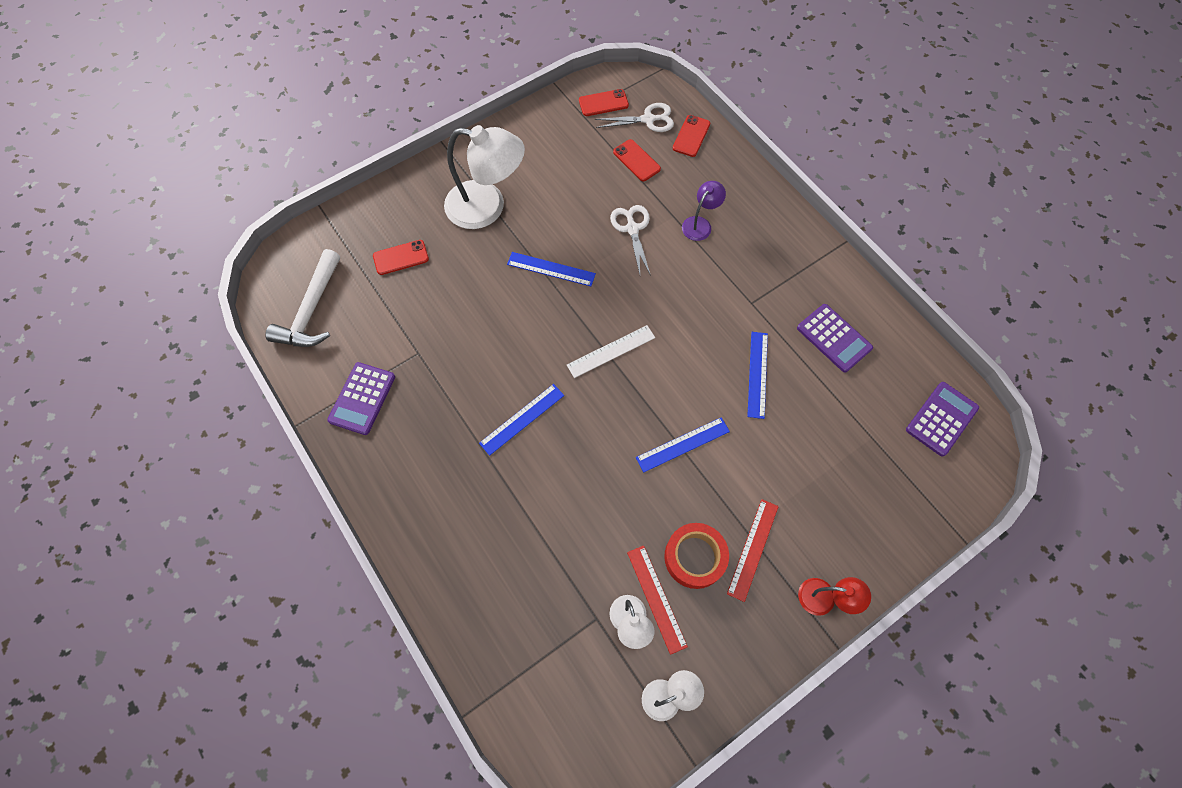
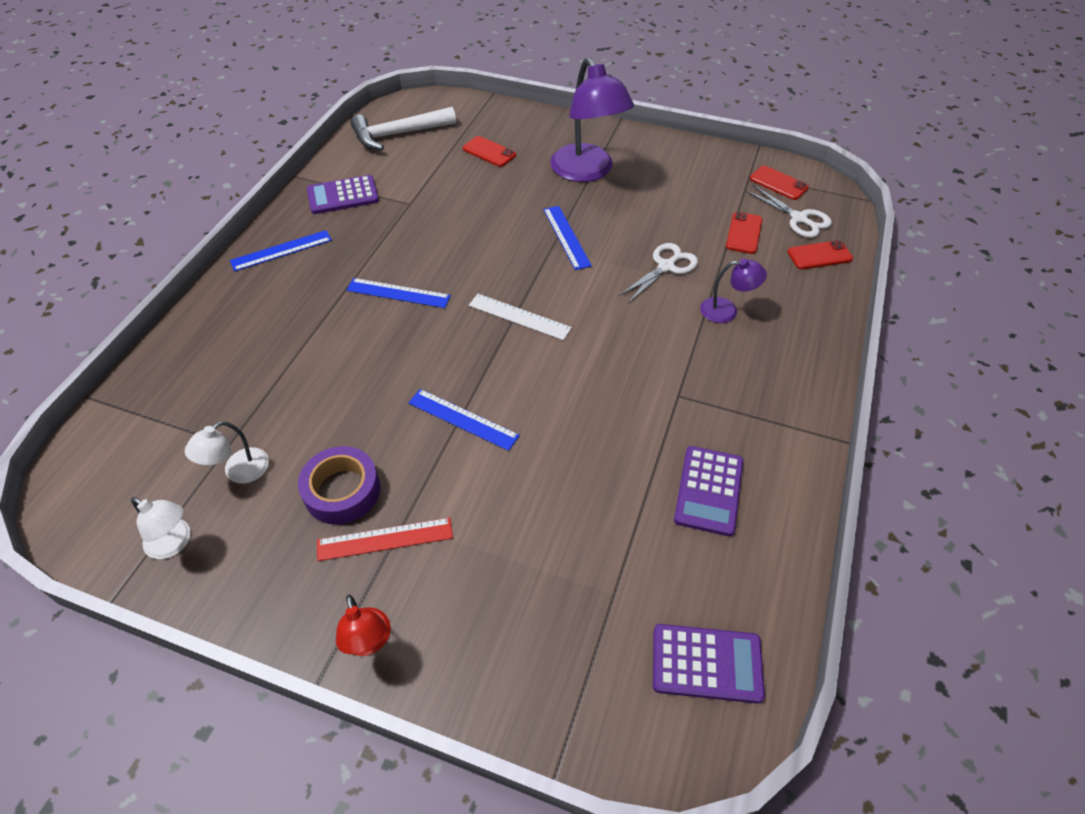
camera: 55 degrees right, 15 degrees down
white lamp [444,125,525,229] -> purple lamp [550,58,634,182]
red ruler [627,546,688,655] -> none
red tape [664,523,729,589] -> purple tape [298,446,380,525]
blue ruler [747,332,768,419] -> blue ruler moved to [230,230,332,271]

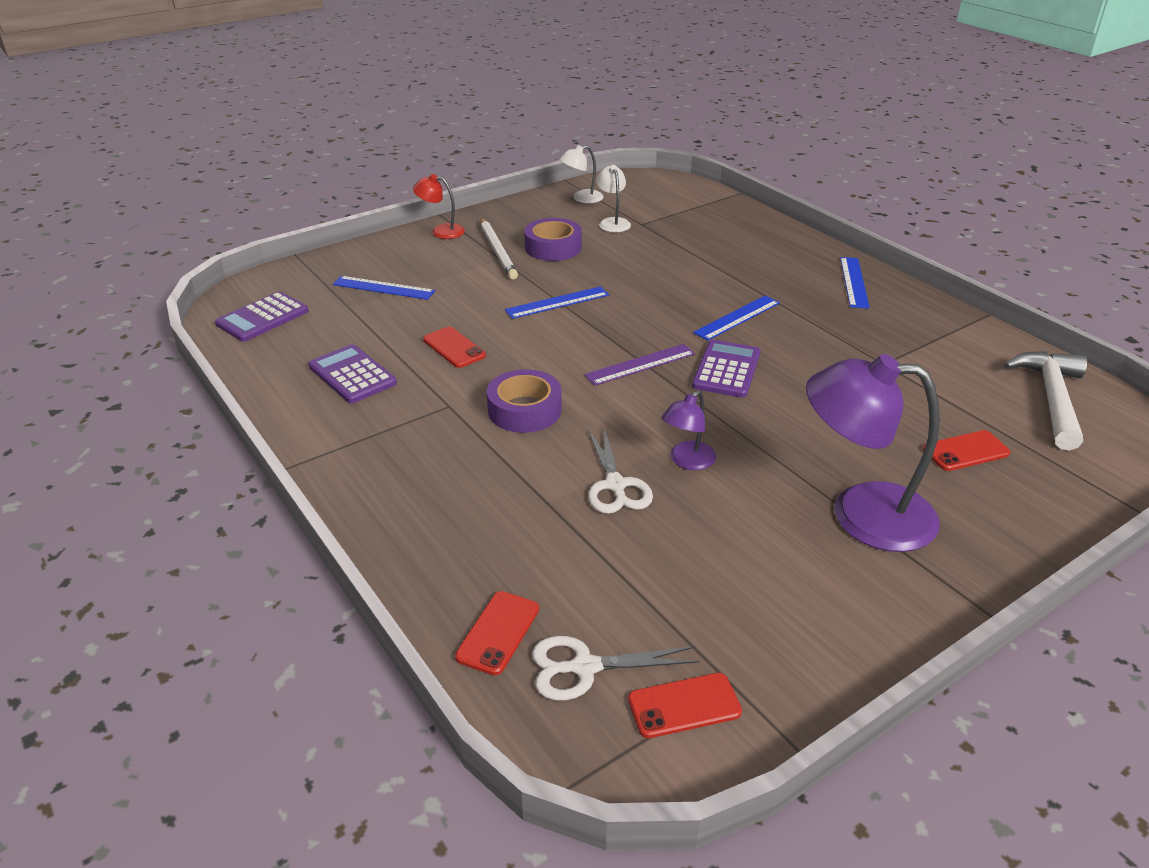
camera: 125 degrees right, 15 degrees down
purple calculator [307,175,379,214] -> purple calculator moved to [692,340,760,398]
red ruler [317,518,453,561] -> white pencil [481,218,518,279]
white ruler [469,294,572,340] -> purple ruler [584,344,695,386]
blue ruler [543,206,592,270] -> blue ruler moved to [333,276,435,300]
purple lamp [700,258,767,323] -> purple lamp moved to [662,390,716,470]
red phone [726,212,763,254] -> red phone moved to [423,327,486,368]
none -> purple tape [487,369,562,433]

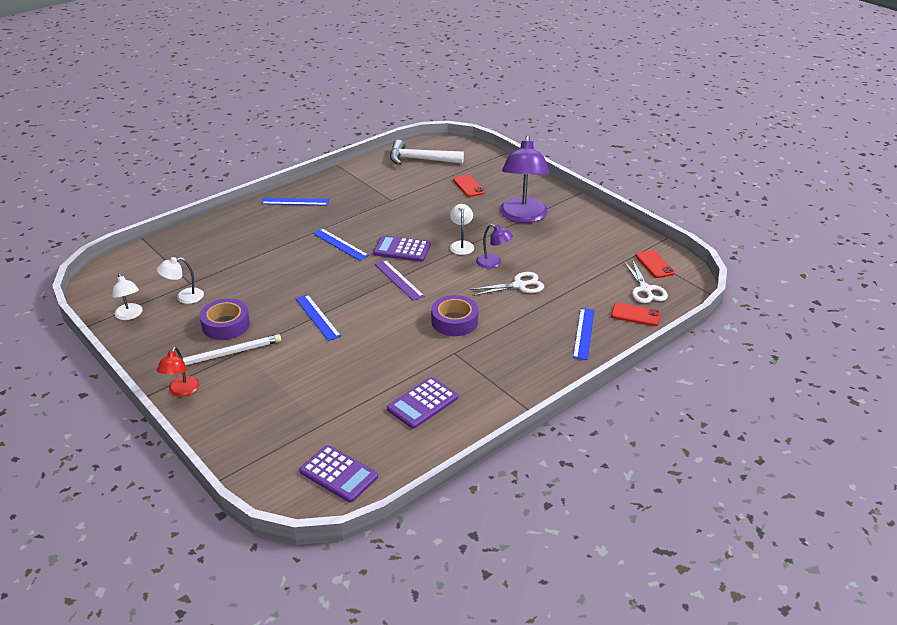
camera: 95 degrees left, 0 degrees up
blue ruler [333,276,435,300] -> blue ruler moved to [573,308,594,360]
red phone [423,327,486,368] -> none
none -> white lamp [450,204,474,255]

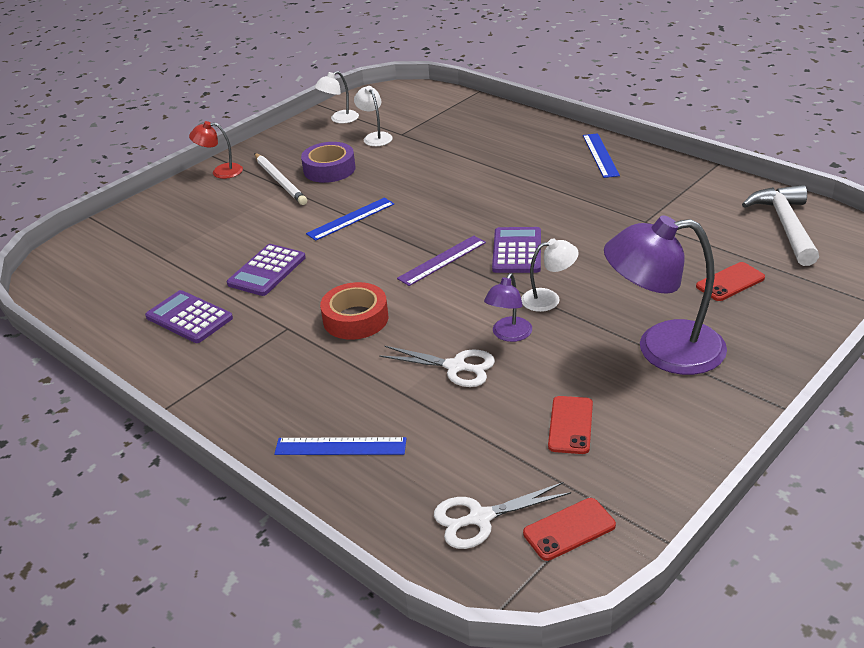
camera: 85 degrees right, 0 degrees up
purple calculator [299,445,378,503] -> purple calculator moved to [227,244,306,296]
blue ruler [313,228,369,261] -> none
purple tape [431,295,478,336] -> red tape [320,282,388,340]
white scissors [470,272,544,296] -> white scissors turned 45 degrees counterclockwise [379,346,495,387]
red phone [611,303,661,326] -> red phone moved to [548,396,593,454]

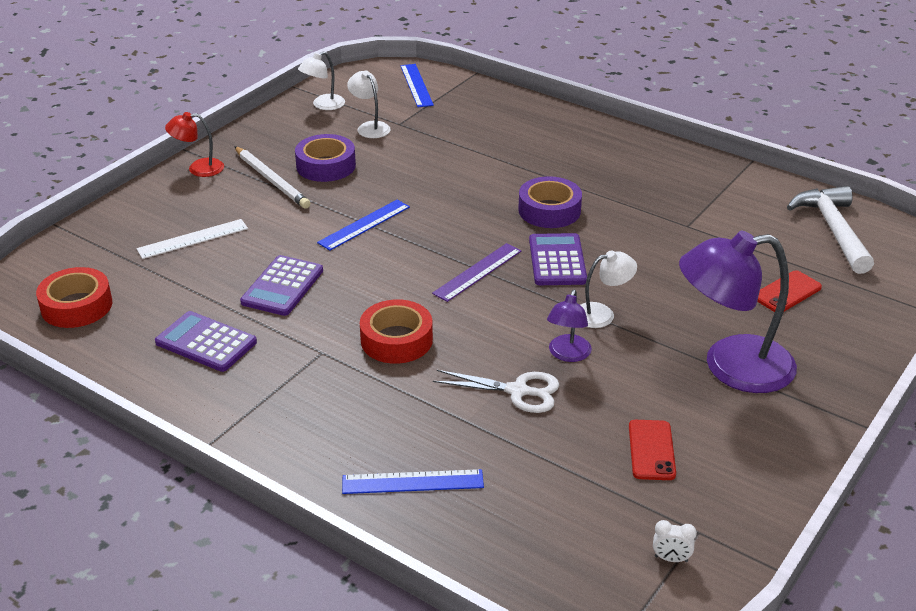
camera: 10 degrees left, 0 degrees up
white scissors [434,482,571,549] -> none
red phone [523,498,616,561] -> white clock [653,520,697,562]
blue ruler [583,133,620,178] -> blue ruler moved to [400,64,434,107]
none -> red tape [36,267,112,328]
none -> white ruler [136,219,248,259]
none -> purple tape [518,176,582,228]

